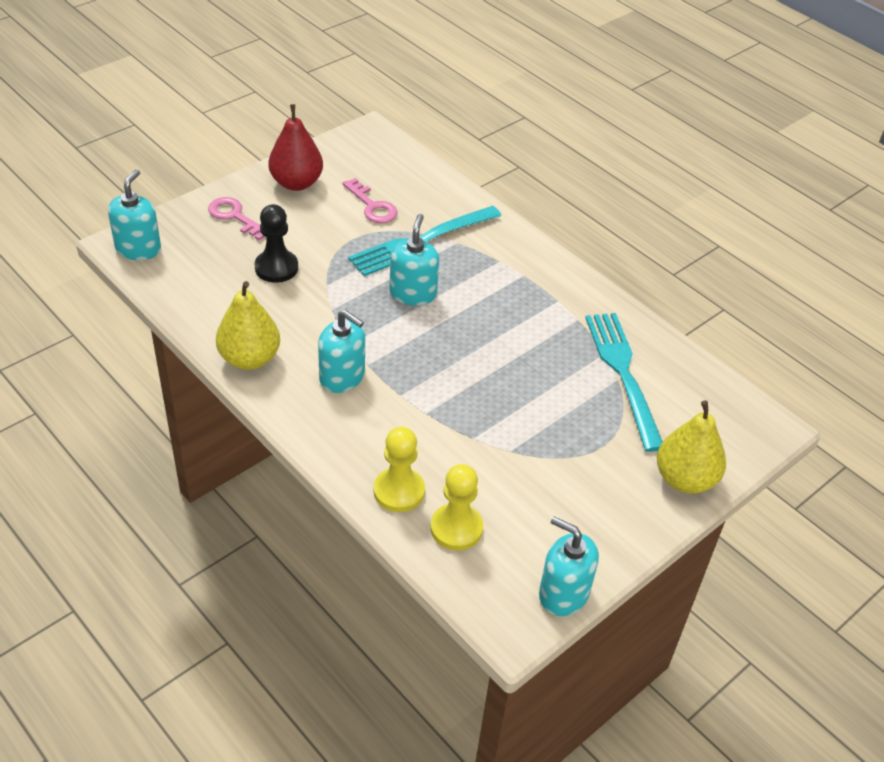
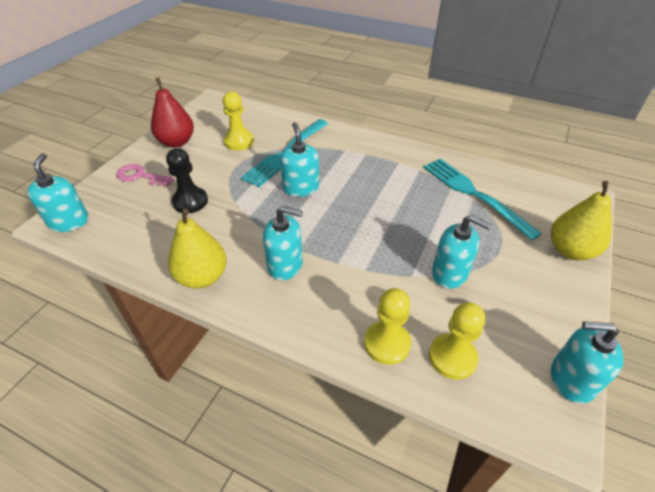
camera: 20 degrees left, 0 degrees up
pink key [342,178,398,223] -> yellow pawn [223,91,254,151]
none -> turquoise soap dispenser [432,215,492,289]

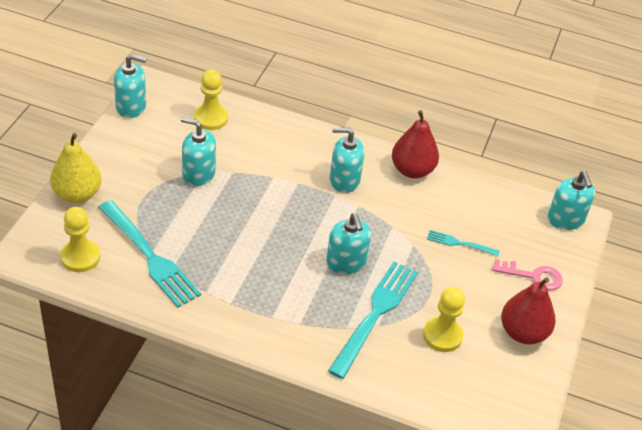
camera: 170 degrees right, 0 degrees up
black pawn [166,148,208,213] -> turquoise fork [427,230,500,256]
yellow pear [168,209,227,289] -> red pear [392,110,439,178]
yellow pawn [364,288,411,365] -> yellow pawn moved to [60,207,100,272]

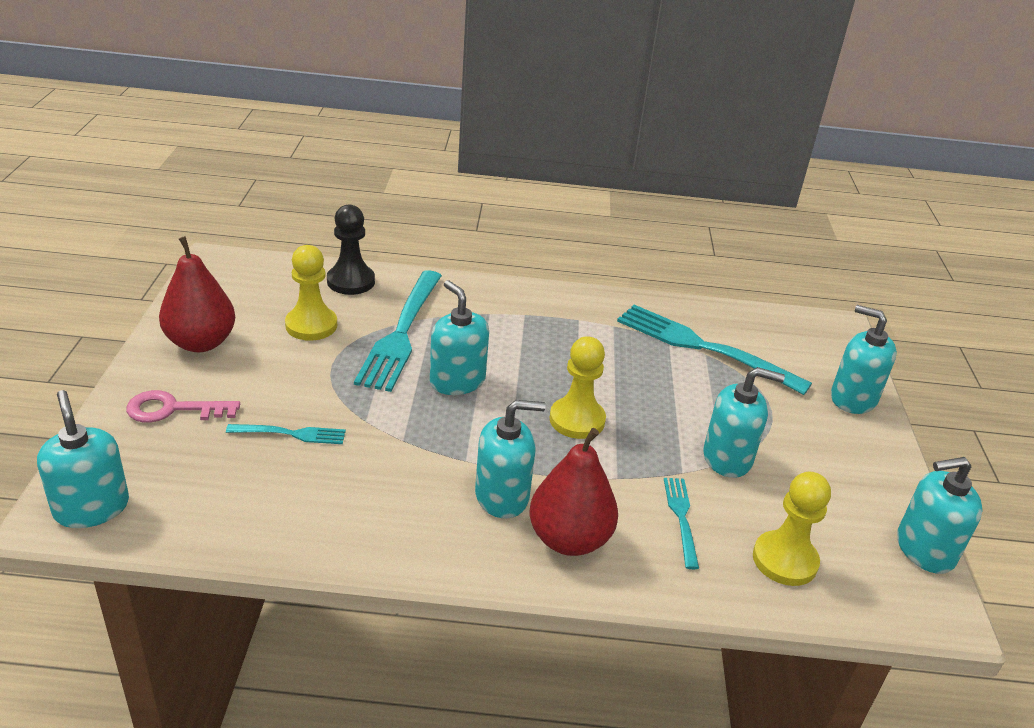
camera: 165 degrees right, 10 degrees down
yellow pear [50,133,101,203] -> turquoise soap dispenser [831,305,897,414]
yellow pawn [60,207,100,272] -> yellow pawn moved to [549,336,606,439]
red pear [392,110,439,178] -> red pear moved to [529,428,618,556]
none -> black pawn [327,204,375,295]
none -> turquoise fork [664,478,699,569]

